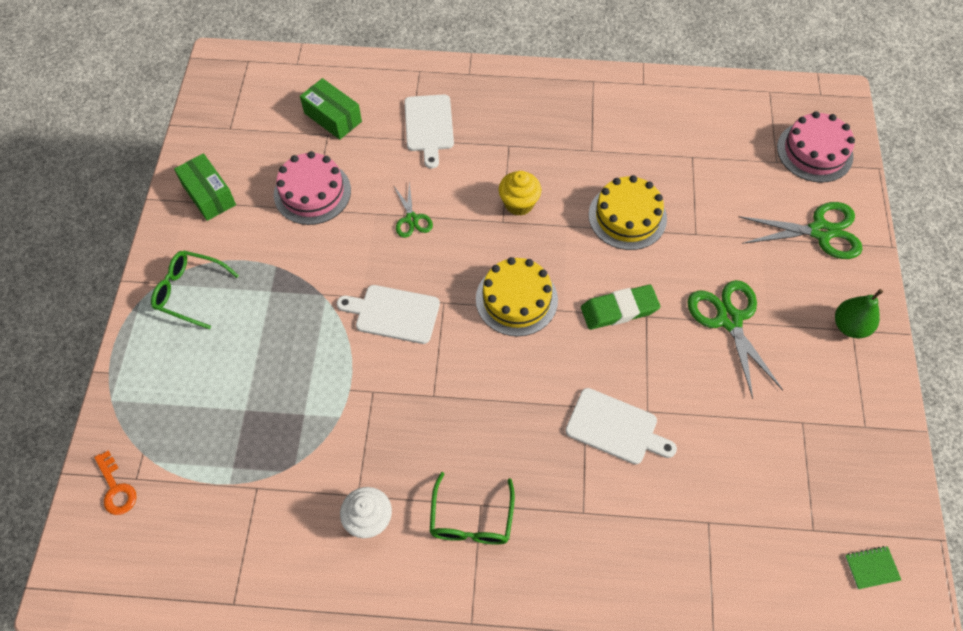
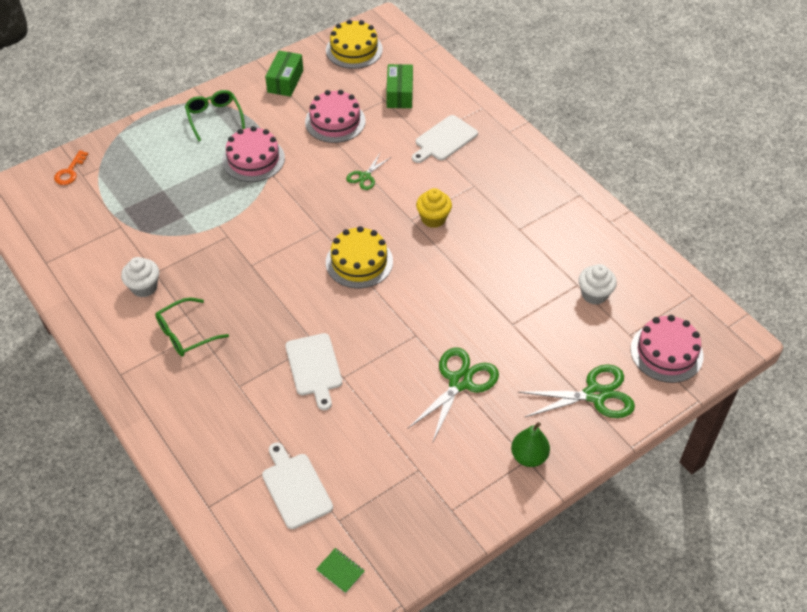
camera: 50 degrees right, 10 degrees down
white cutting board [337,285,440,344] -> white cutting board moved to [262,442,333,529]
green eraser [581,285,660,330] -> none
yellow cake [589,175,667,250] -> yellow cake moved to [326,20,383,69]
green scissors [738,202,863,259] -> green scissors turned 60 degrees counterclockwise [518,365,635,418]
none -> pink cake [222,126,285,182]
none -> white cupcake [579,264,617,305]

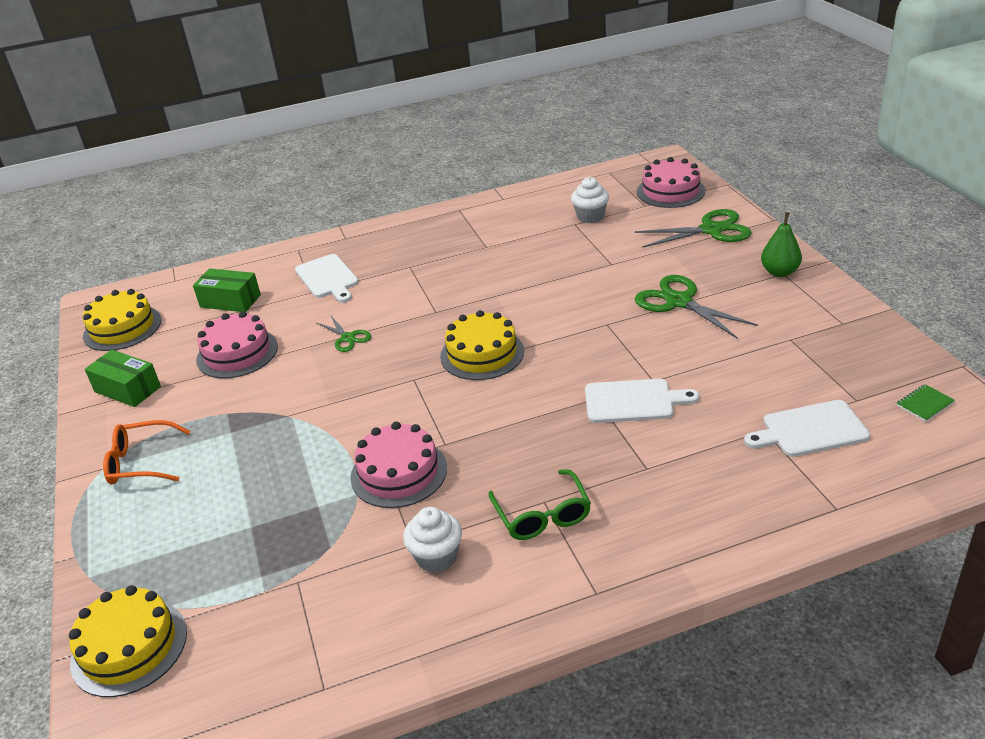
camera: 70 degrees left, 15 degrees down
orange key [54,150,88,185] -> yellow cake [69,585,187,697]
green glasses [185,90,245,141] -> orange glasses [103,420,191,485]
pink cake [222,126,285,182] -> pink cake moved to [350,422,447,508]
yellow cupcake [416,188,452,228] -> none
green scissors [518,365,635,418] -> green scissors turned 75 degrees clockwise [635,209,752,248]

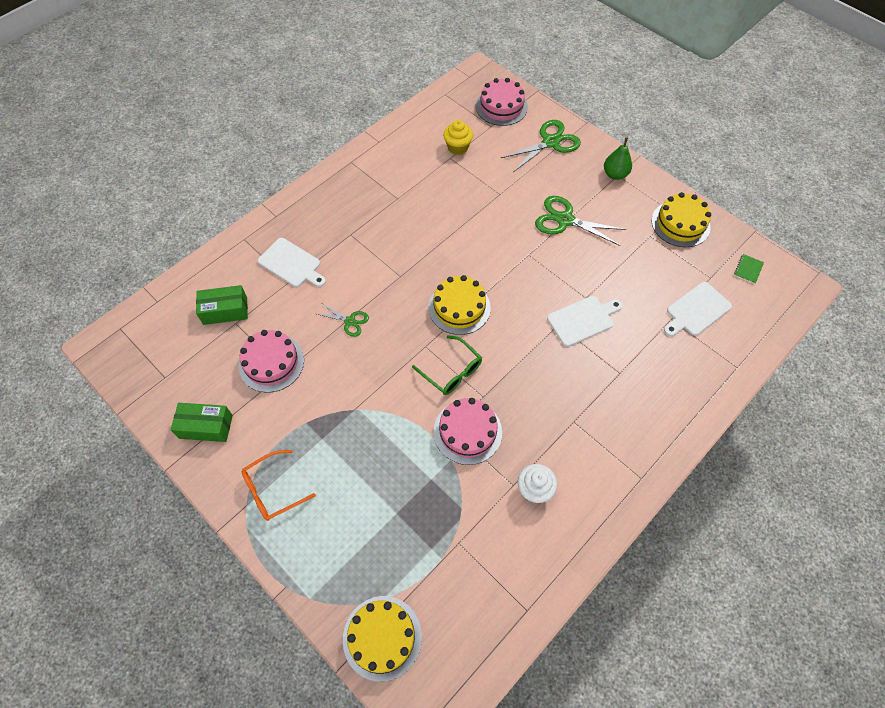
camera: 30 degrees left, 25 degrees up
yellow cake [83,289,161,351] -> yellow cake moved to [652,192,711,247]
green glasses [488,469,591,540] -> green glasses moved to [412,335,482,395]
white cupcake [571,177,609,223] -> yellow cupcake [443,120,473,155]

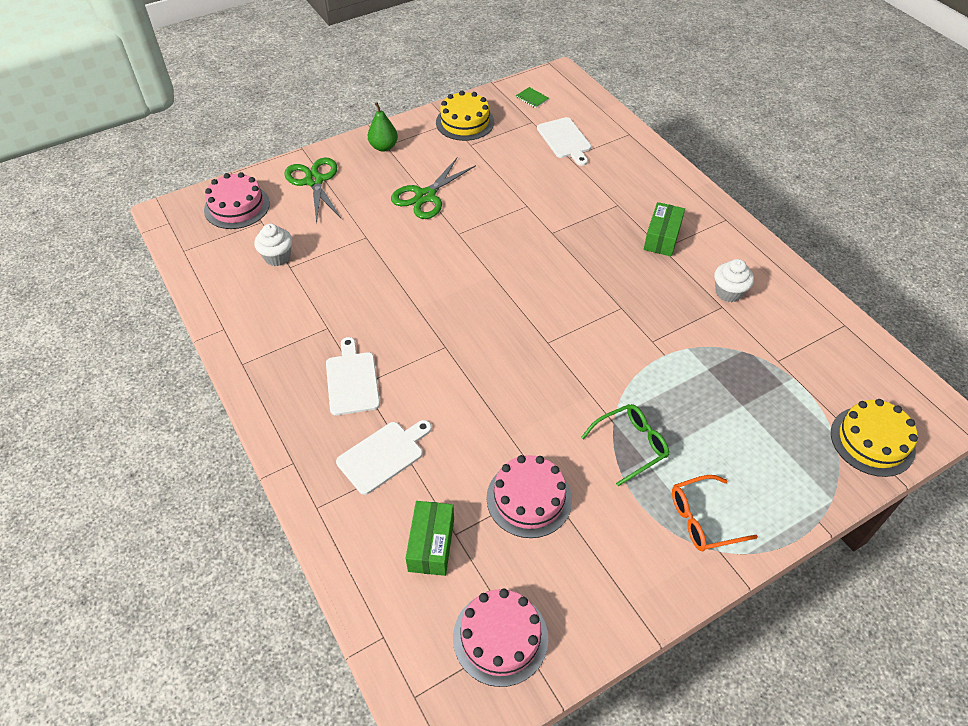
camera: 75 degrees left, 10 degrees down
green box [171,403,233,442] -> green box moved to [644,202,685,257]
orange glasses [242,450,316,521] -> orange glasses turned 90 degrees clockwise [672,475,758,551]
green scissors [317,303,369,337] -> none
green glasses [412,335,482,395] -> green glasses moved to [581,404,669,486]
yellow cake [428,275,491,335] -> none
pink cake [434,398,502,465] -> pink cake moved to [453,589,548,687]
yellow cupcake [443,120,473,155] -> white cupcake [254,224,292,266]
white cutting board [547,296,622,347] -> white cutting board moved to [326,337,380,416]

